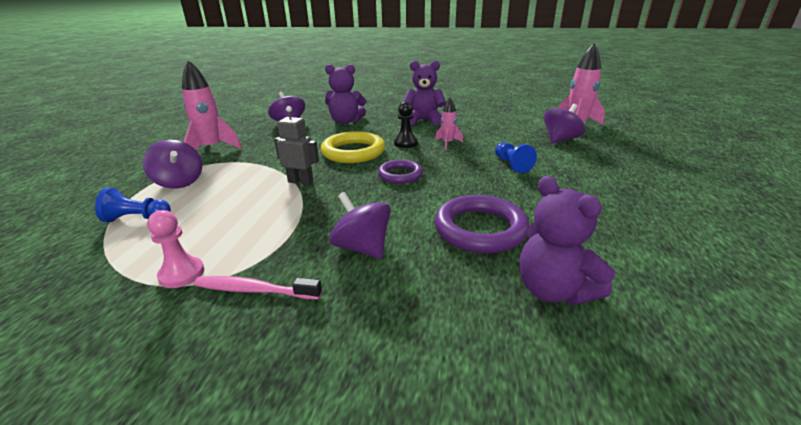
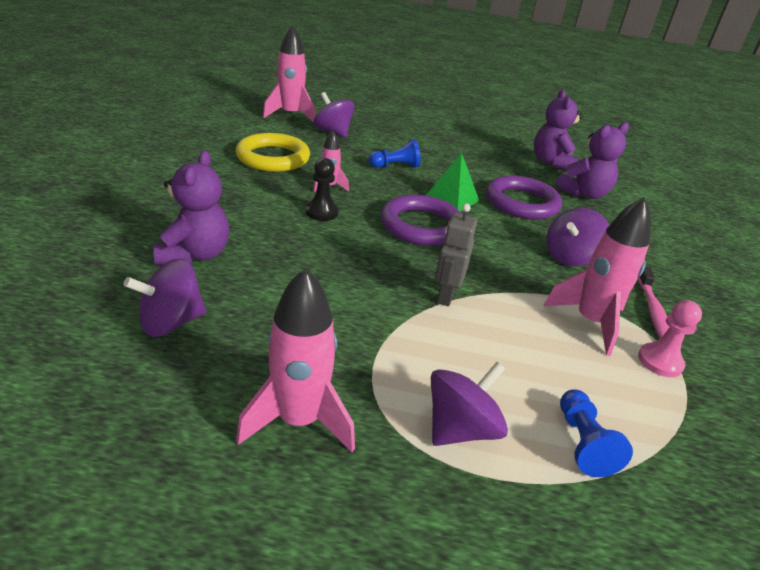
camera: 95 degrees left, 5 degrees up
yellow ring [321,131,385,163] -> yellow ring moved to [235,133,310,172]
purple ring [378,160,423,184] -> purple ring [381,194,462,246], size x1.61
purple teddy bear [403,61,446,125] -> purple teddy bear moved to [534,90,583,170]
none -> green pyramid [427,153,479,211]
none -> pink rocket [544,197,651,356]

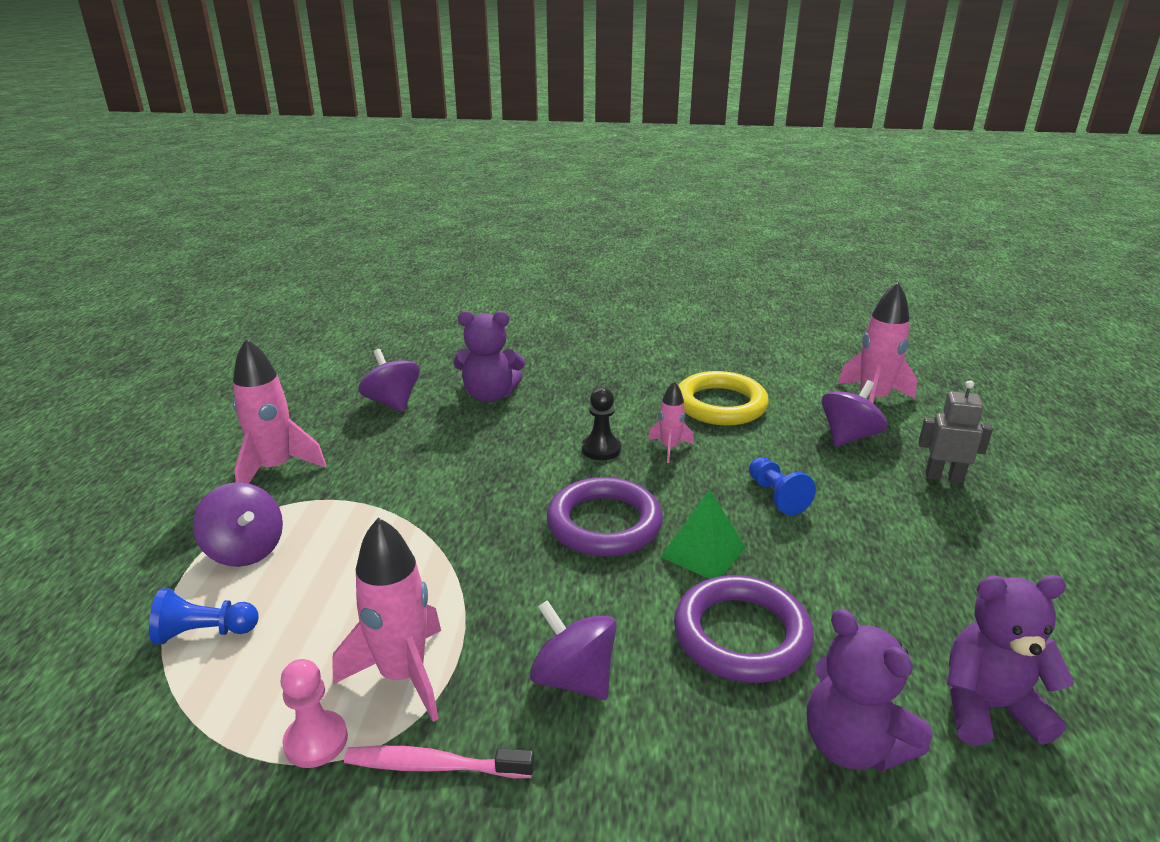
camera: 90 degrees right, 5 degrees down
grey robot [435,203,477,306] -> grey robot moved to [918,380,993,483]

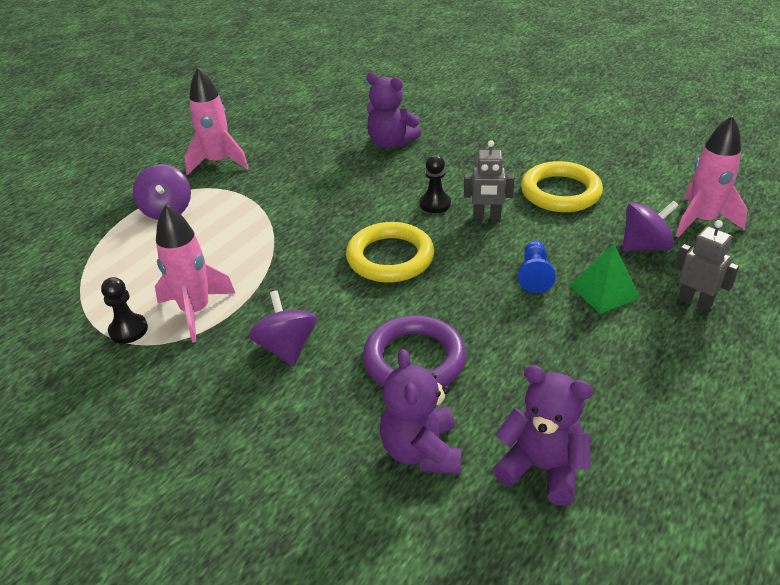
camera: 30 degrees right, 10 degrees up
blue pawn [149,588,258,644] -> none
pink pawn [280,659,348,768] -> black pawn [101,277,148,344]
pink toothbrush [344,746,534,778] -> none
purple spinning top [358,349,420,412] -> none
purple ring [547,477,663,557] -> yellow ring [346,222,434,283]
pink rocket [648,381,694,463] -> grey robot [464,140,514,219]
green pyramid [661,489,746,579] -> green pyramid moved to [570,243,640,314]

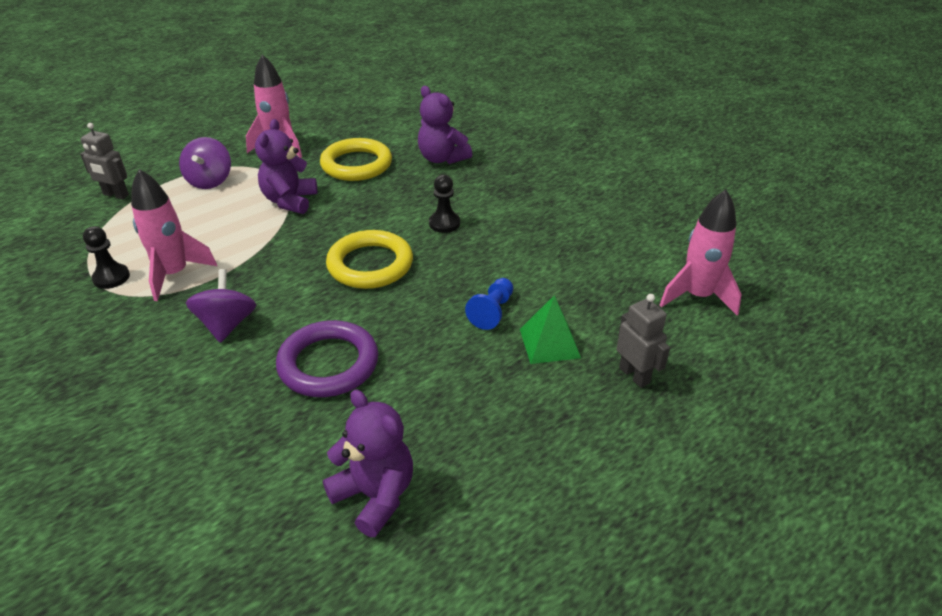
camera: 15 degrees right, 0 degrees up
purple teddy bear [380,349,462,475] -> purple teddy bear moved to [255,119,317,214]
grey robot [464,140,514,219] -> grey robot moved to [80,123,129,199]
yellow ring [521,161,603,212] -> yellow ring moved to [320,138,392,181]
purple spinning top [622,201,679,251] -> none

